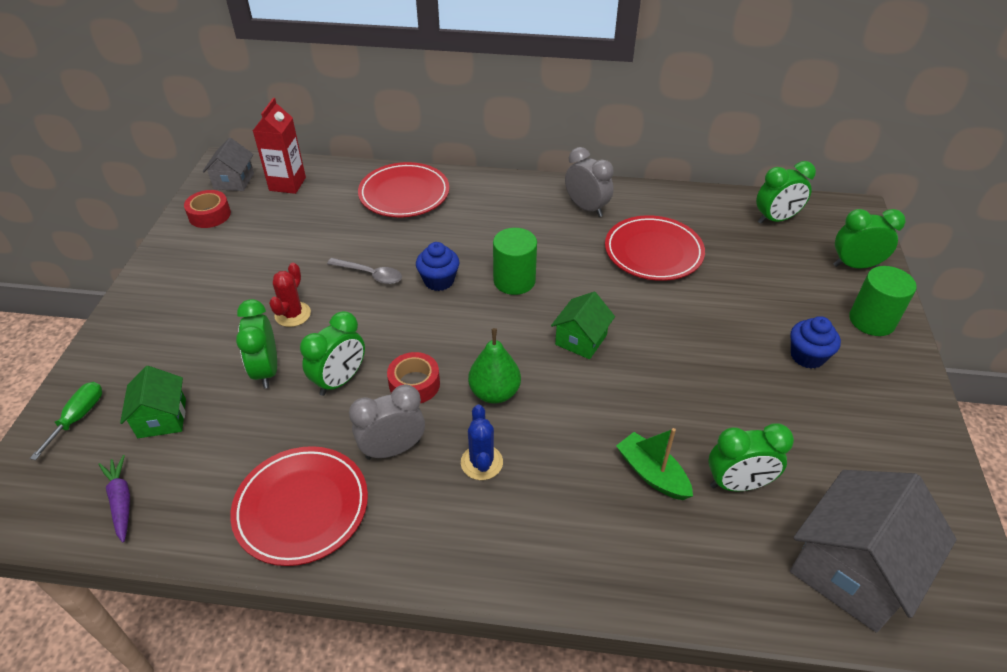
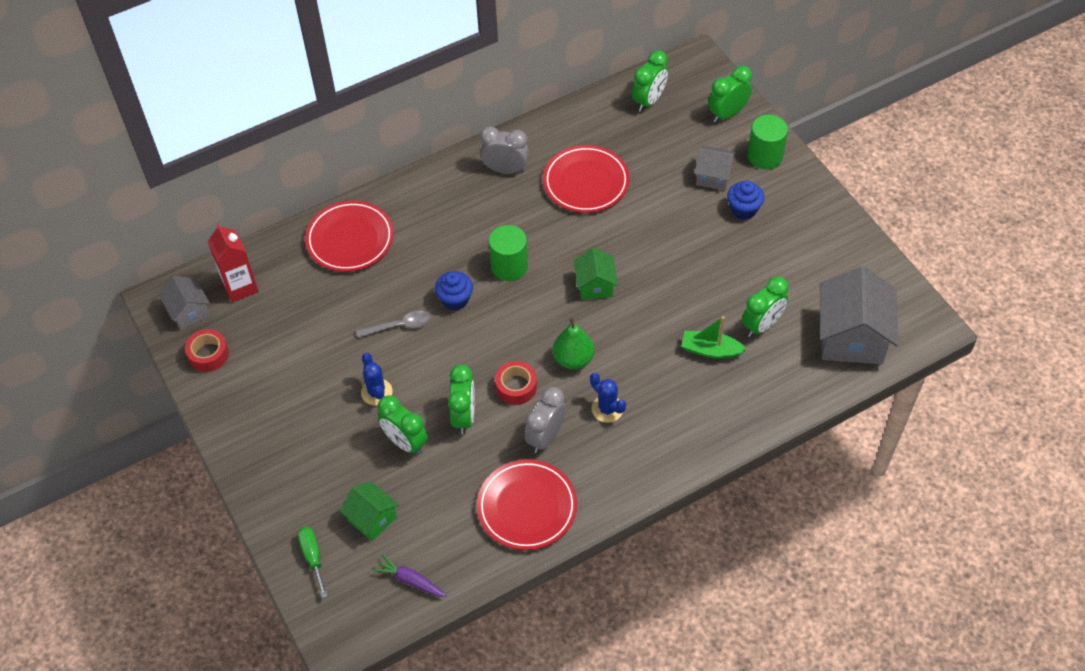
camera: 35 degrees left, 10 degrees up
red cactus [269,263,311,327] -> blue cactus [361,353,393,406]
none -> grey house [695,146,736,190]

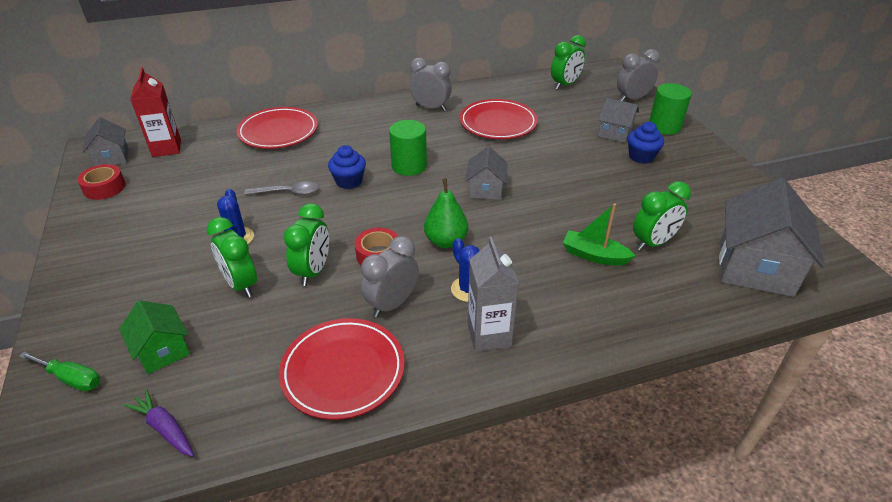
camera: 10 degrees right, 15 degrees down
green screwdriver [298,526,328,598] -> green screwdriver turned 120 degrees clockwise [19,352,100,391]
green house [574,248,618,300] -> grey house [465,146,508,200]
green clock [708,66,752,123] -> grey clock [617,49,660,101]
none -> grey carton [468,237,519,352]

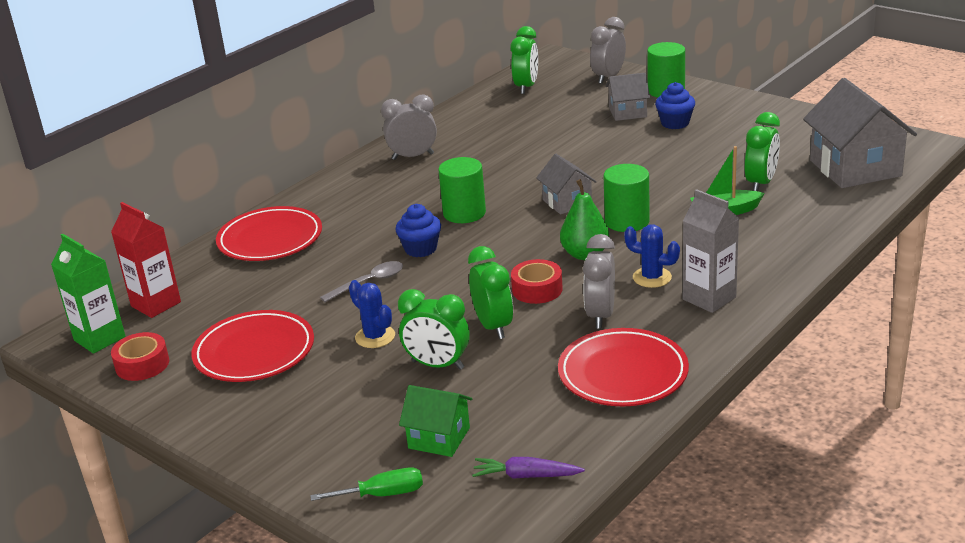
camera: 30 degrees left, 10 degrees down
grey house [82,117,128,166] -> green carton [51,234,125,354]
red plate [460,99,538,139] -> red plate moved to [191,310,314,382]
none -> green cylinder [604,164,650,232]

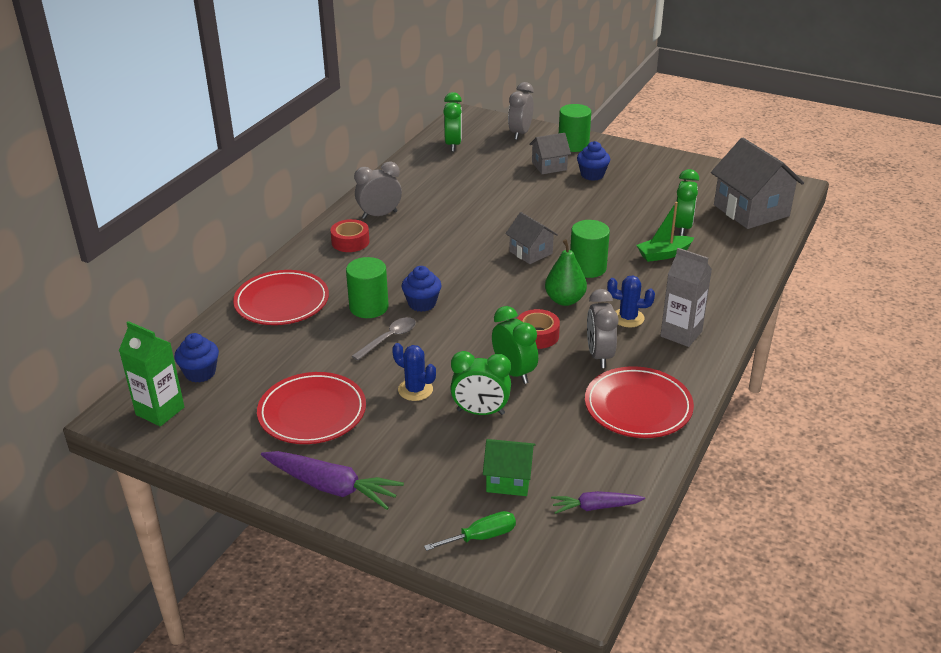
camera: 15 degrees left, 5 degrees up
red carton [111,202,181,318] -> blue cupcake [174,333,219,383]
red tape [111,332,169,381] -> red tape moved to [330,219,370,252]
green cylinder [438,157,486,223] -> green cylinder moved to [346,257,389,318]
none -> purple carrot [261,451,404,510]

